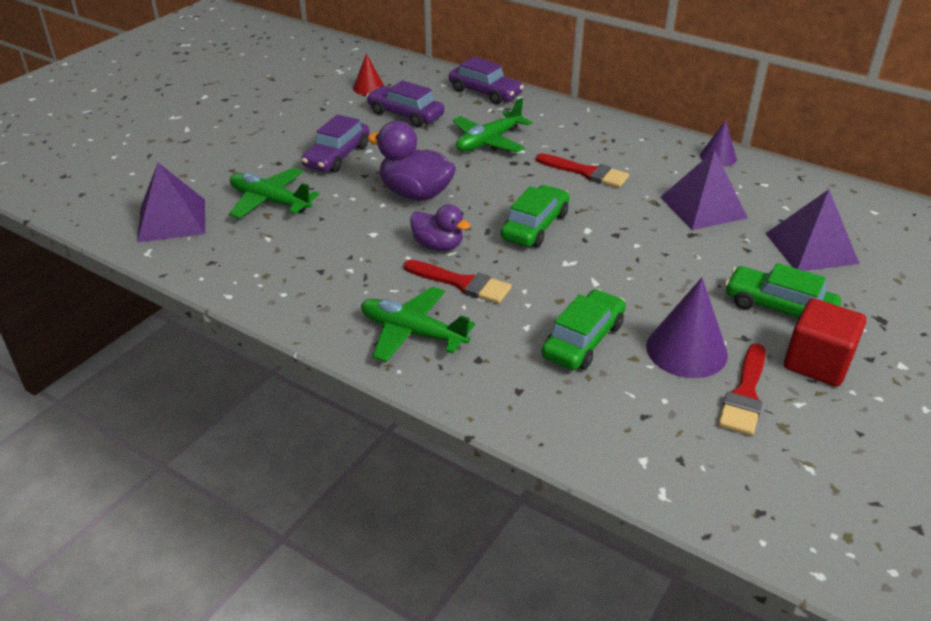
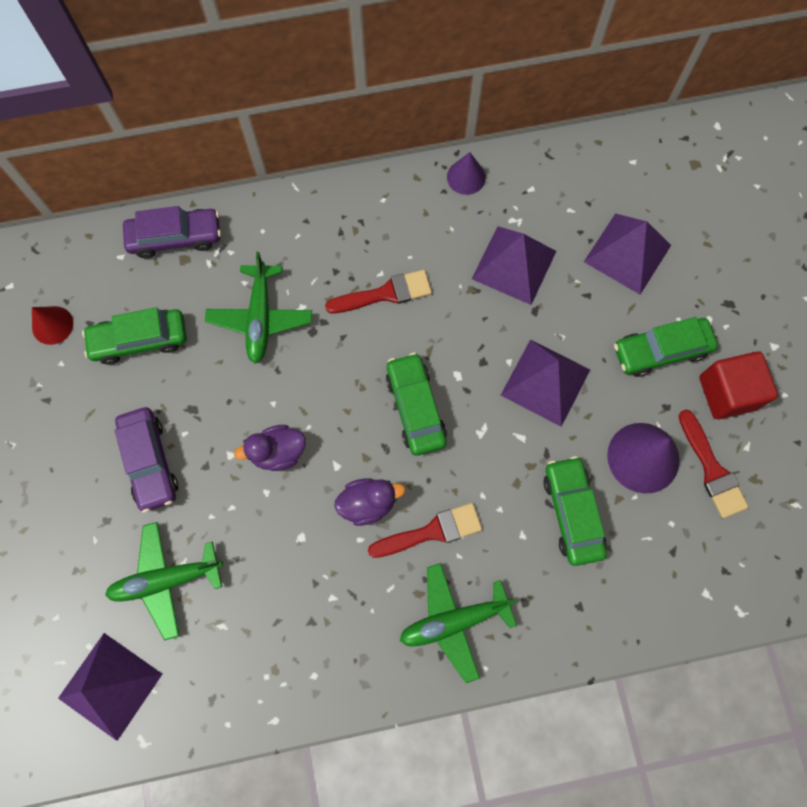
camera: 45 degrees left, 35 degrees up
purple car [366,80,444,127] -> green car [82,307,187,365]
purple duck [367,121,456,201] -> purple duck [234,425,306,471], size x0.64
none -> purple pyramid [501,339,590,427]

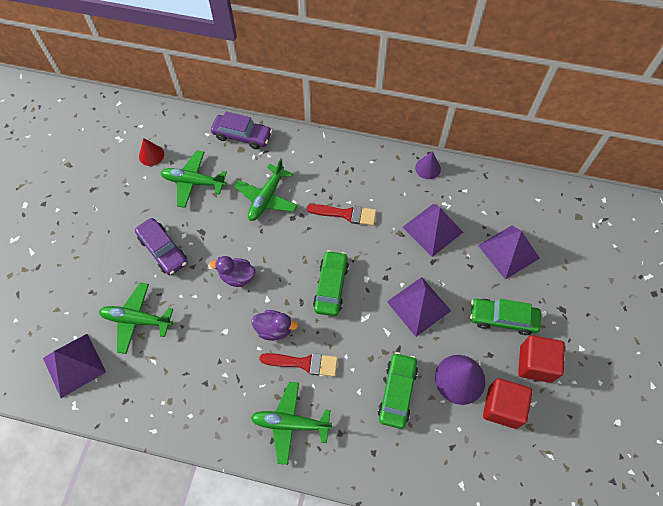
camera: 25 degrees right, 10 degrees down
green car [82,307,187,365] -> green plane [160,150,227,208]
purple car [115,407,178,513] -> purple car turned 45 degrees counterclockwise [135,218,187,275]
red brush [679,410,749,518] -> red cube [483,378,532,429]

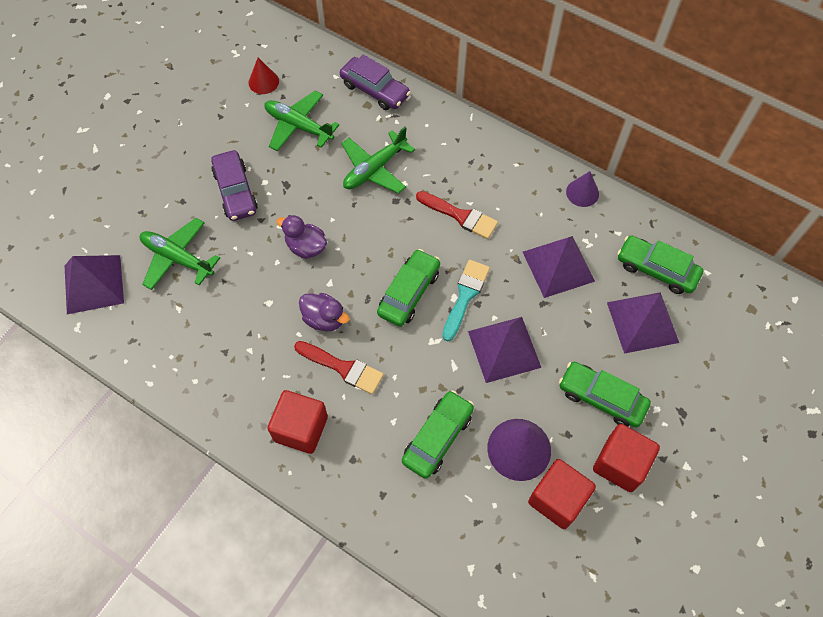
camera: 20 degrees right, 0 degrees up
green plane [250,382,332,465] -> red cube [267,390,328,454]
none -> turquoise brush [442,260,490,341]
none -> green car [617,235,703,294]

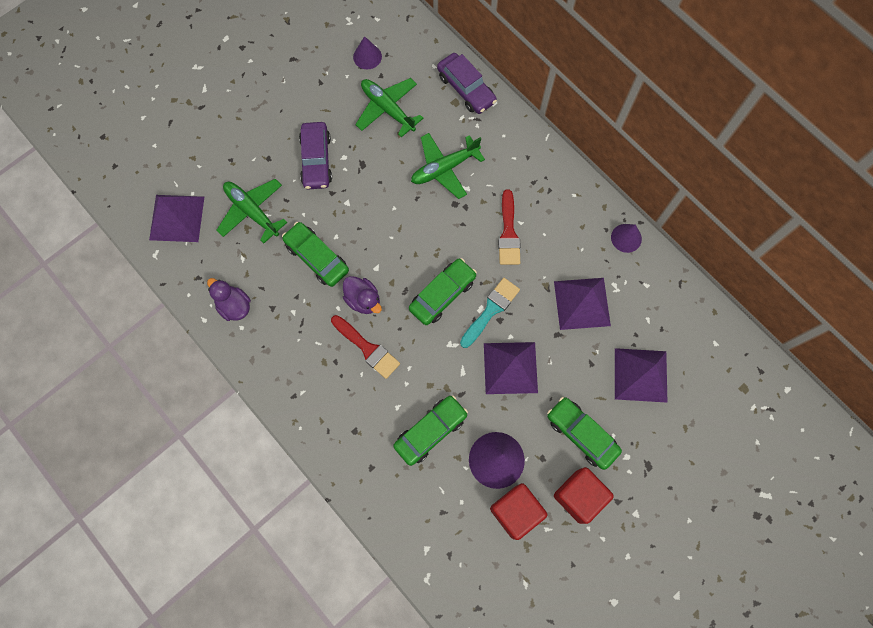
camera: 15 degrees right, 10 degrees up
red cone [248,58,279,94] -> purple cone [353,36,382,69]
red cube [267,390,328,454] -> none
purple duck [276,215,327,259] -> purple duck moved to [207,278,251,321]
red brush [416,191,498,239] -> red brush turned 45 degrees clockwise [498,189,521,265]
green car [617,235,703,294] -> green car moved to [282,222,349,287]

